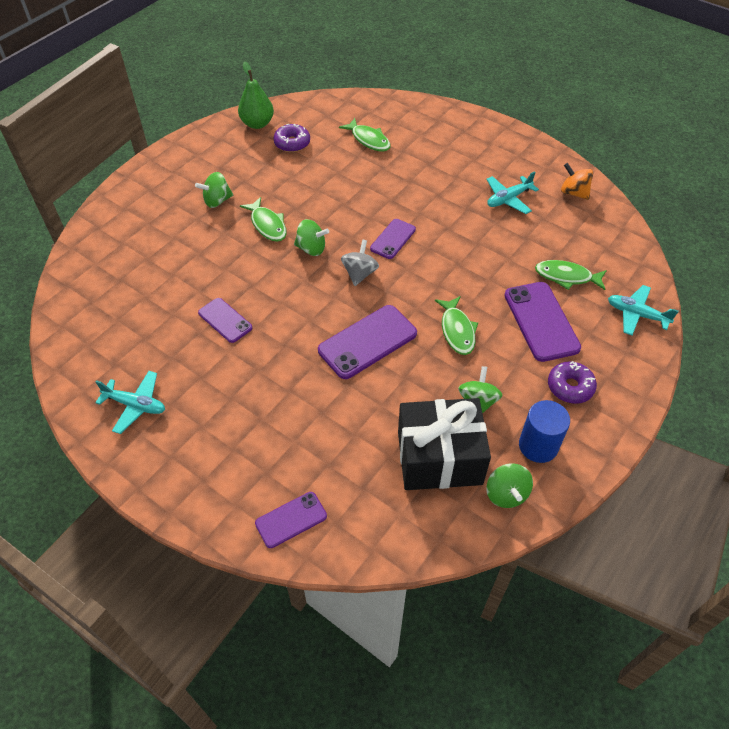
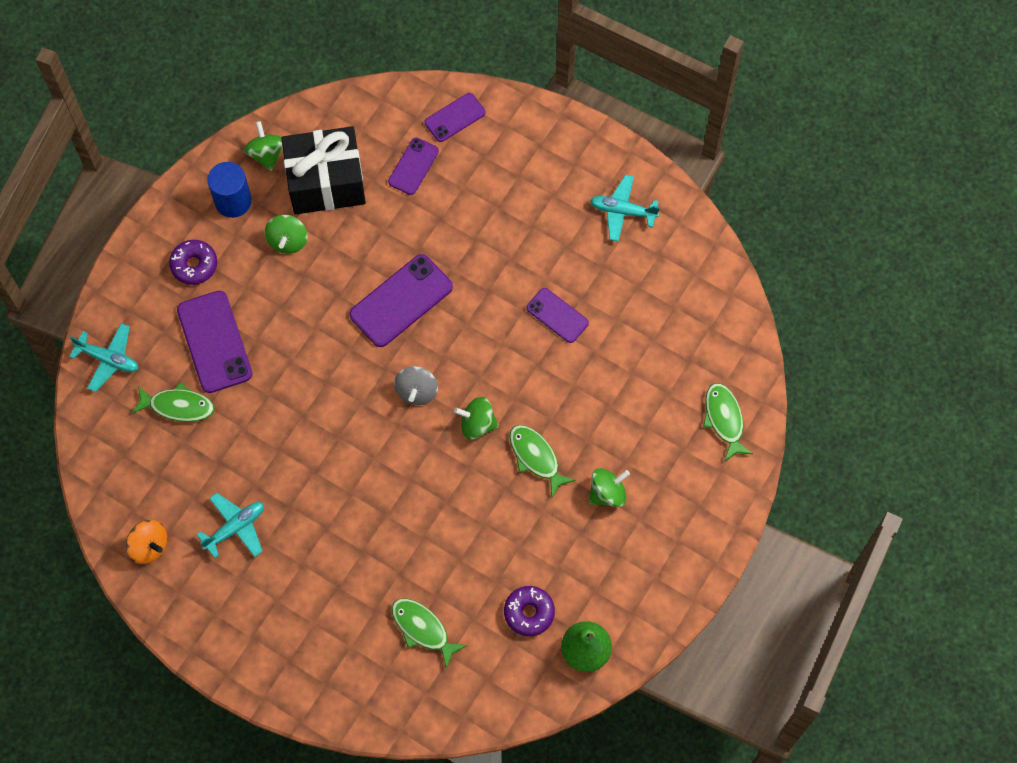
camera: 175 degrees right, 15 degrees up
purple phone [370,219,416,259] -> purple phone moved to [388,137,439,195]
green fish [435,296,478,355] -> green fish moved to [703,383,753,462]

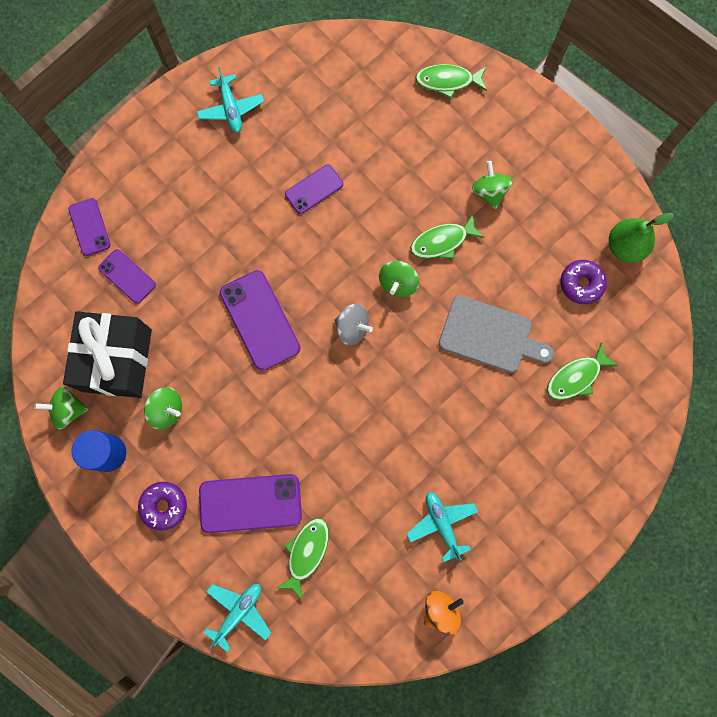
camera: 75 degrees left, 10 degrees up
turquoise plane [590,175,660,242] -> turquoise plane turned 45 degrees counterclockwise [197,67,264,133]
none -> grey cutting board [439,295,554,373]

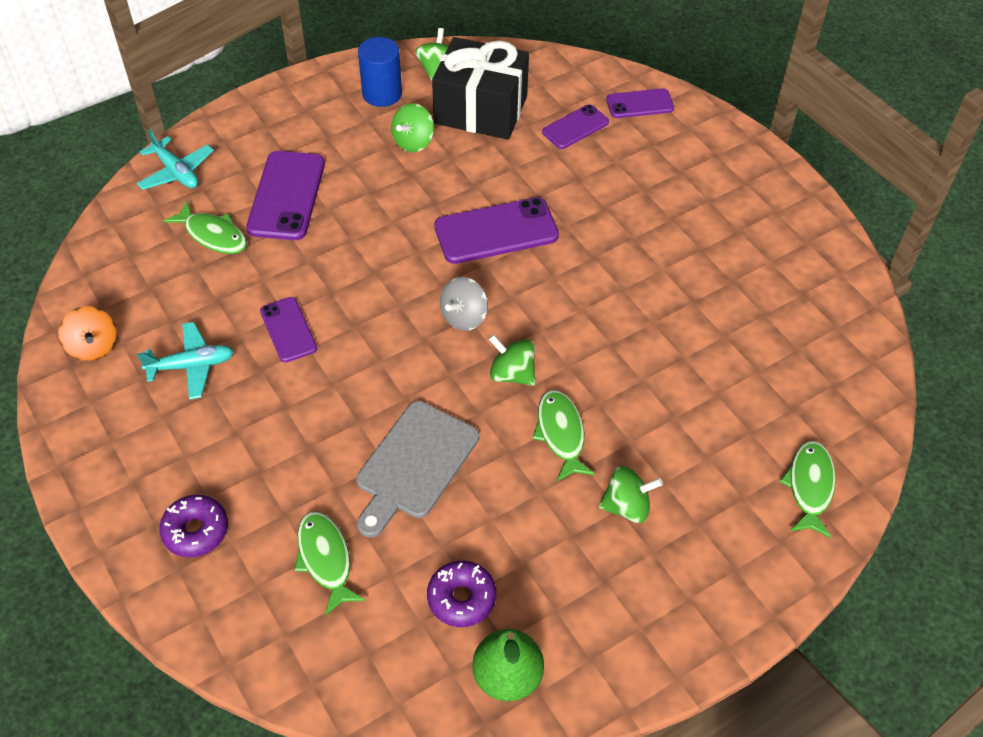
camera: 100 degrees right, 25 degrees down
purple donut [138,482,187,531] -> purple donut moved to [159,495,228,557]
turquoise plane [197,67,264,133] -> none
purple phone [285,164,343,214] -> purple phone moved to [260,297,317,362]

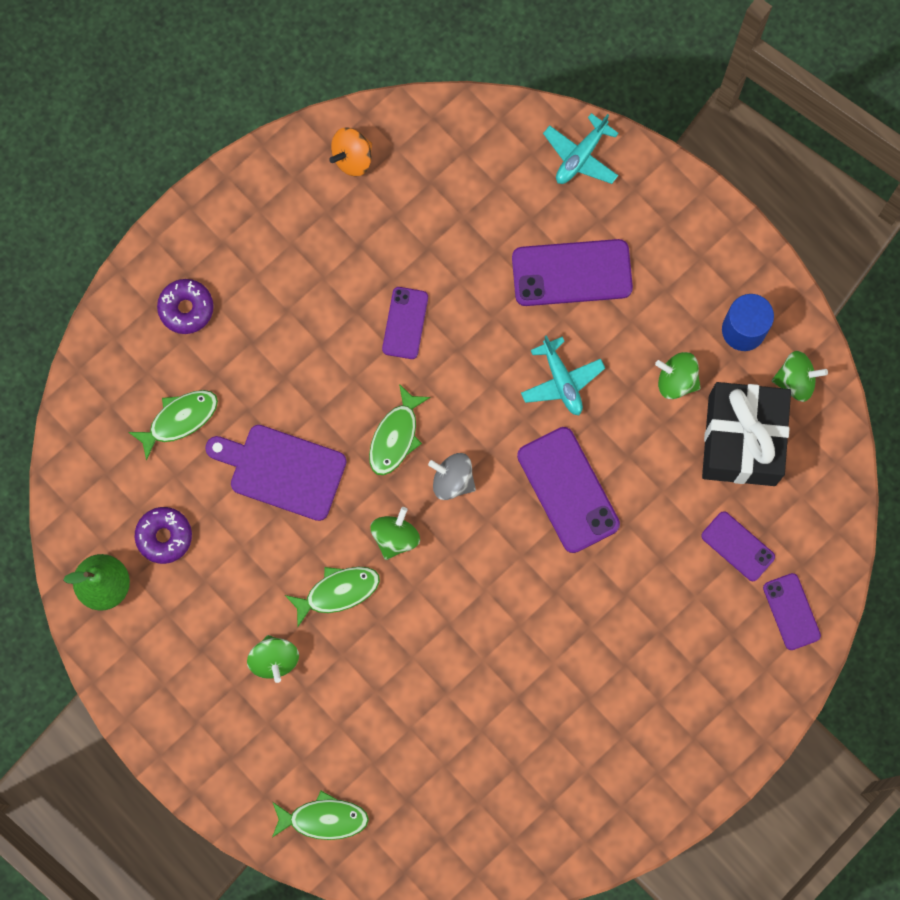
camera: 80 degrees right, 25 degrees up
turquoise plane [137,322,234,400] -> turquoise plane moved to [521,335,605,415]
green fish [164,201,247,254] -> green fish moved to [369,384,431,475]
purple phone [260,297,317,362] -> purple phone turned 45 degrees counterclockwise [382,287,428,359]
grey cutting board [356,401,479,537] -> purple cutting board [205,425,347,521]

